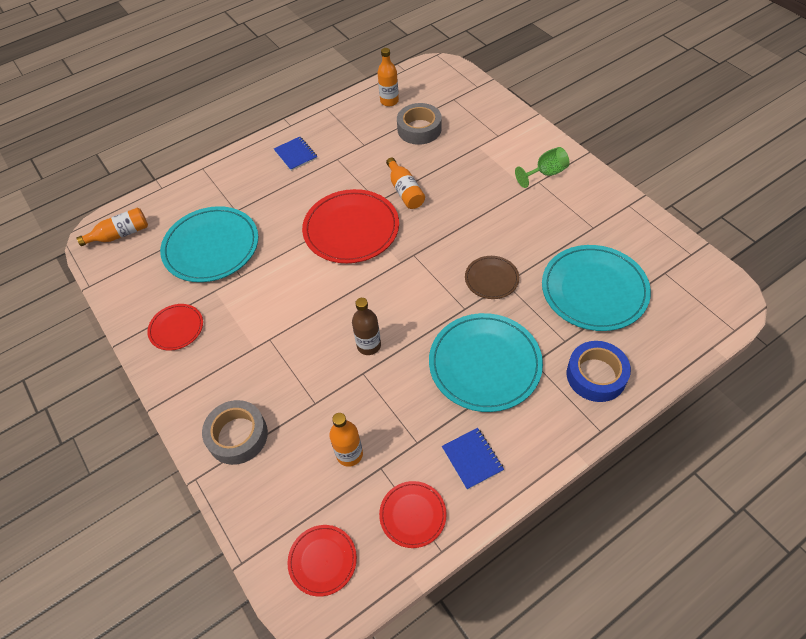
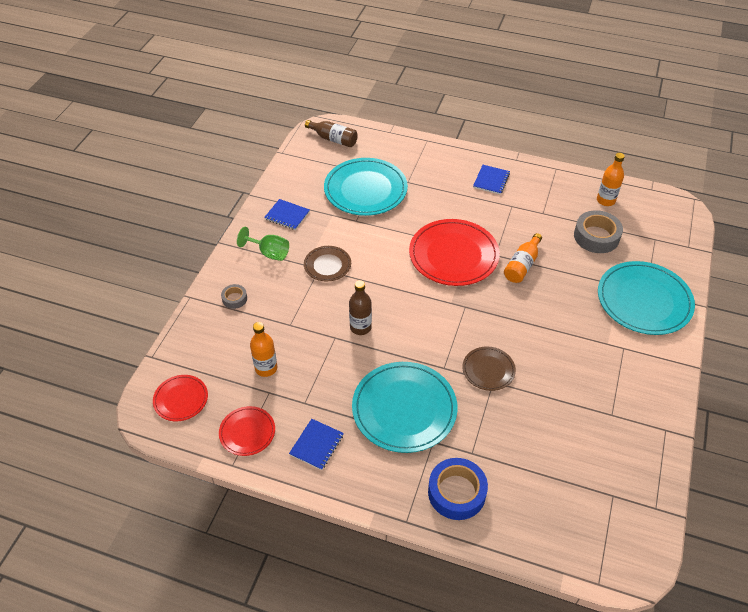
camera: 50 degrees right, 5 degrees down
orange bottle [77,208,148,246] -> brown bottle [305,120,358,147]
red plate [147,304,203,351] -> blue notebook [264,199,310,230]
grey tape [202,400,268,465] -> grey tape [221,284,247,309], size x0.52
green goblet [515,147,569,188] -> green goblet moved to [237,227,289,261]
turquoise plate [542,245,651,331] -> turquoise plate moved to [598,261,695,335]
none -> brown plate [304,246,351,281]

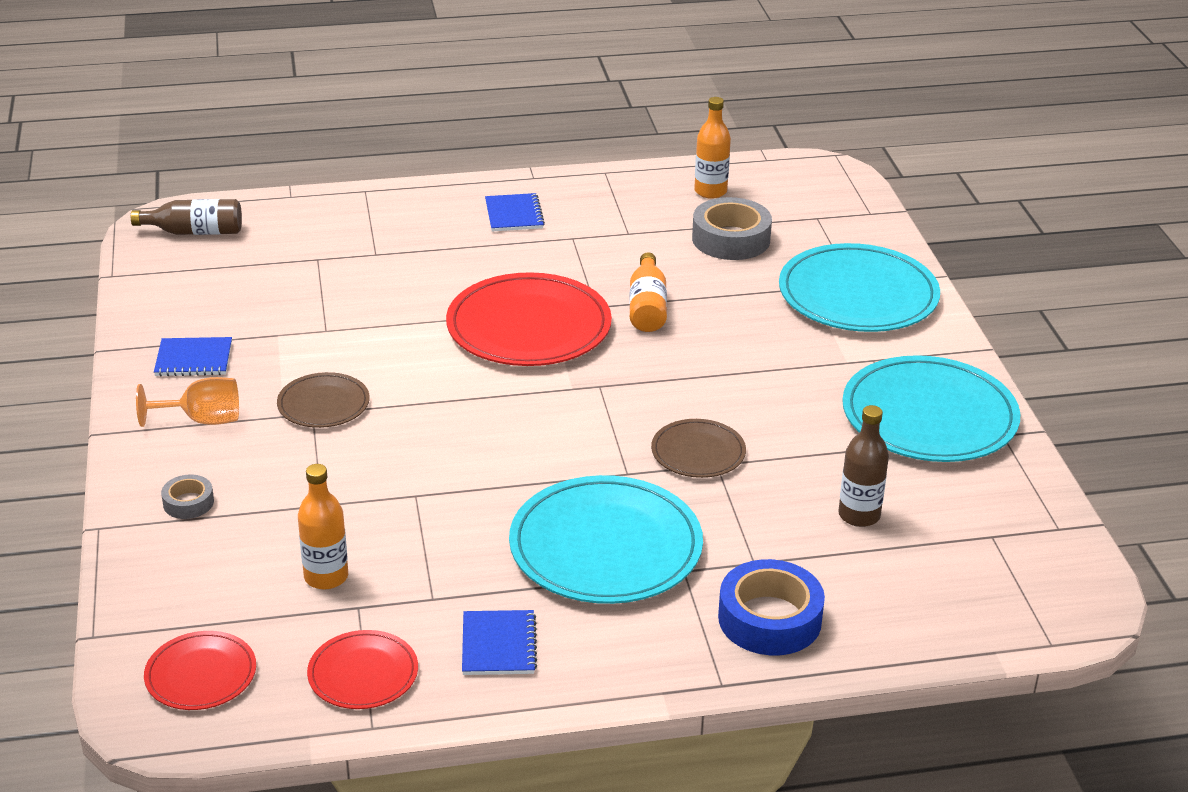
camera: 30 degrees left, 15 degrees down
green goblet [237,227,289,261] -> orange goblet [136,377,239,427]
turquoise plate [324,158,408,216] -> turquoise plate moved to [842,355,1020,462]
brown bottle [349,280,372,335] -> brown bottle moved to [838,405,889,527]

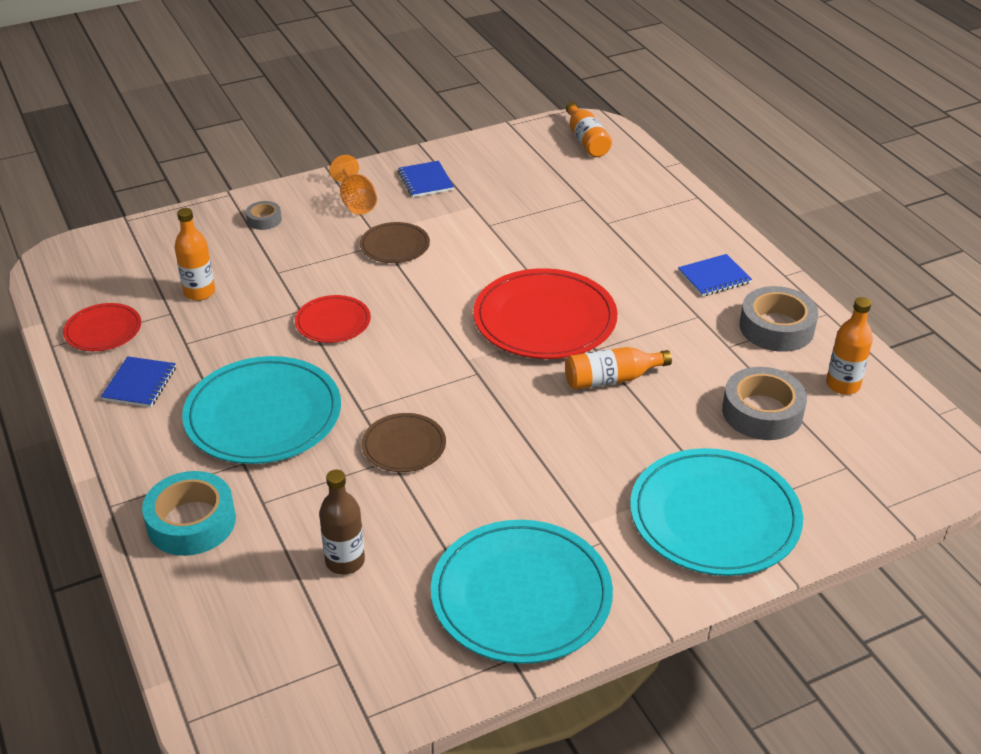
camera: 75 degrees right, 5 degrees up
brown bottle [131,199,242,235] -> orange bottle [566,102,612,157]
red plate [144,631,256,710] -> red plate moved to [295,295,371,343]
blue notebook [462,610,537,675] -> blue notebook turned 60 degrees counterclockwise [101,356,176,407]
blue tape [718,559,825,655] -> turquoise tape [142,471,236,556]
none -> grey tape [740,286,818,352]

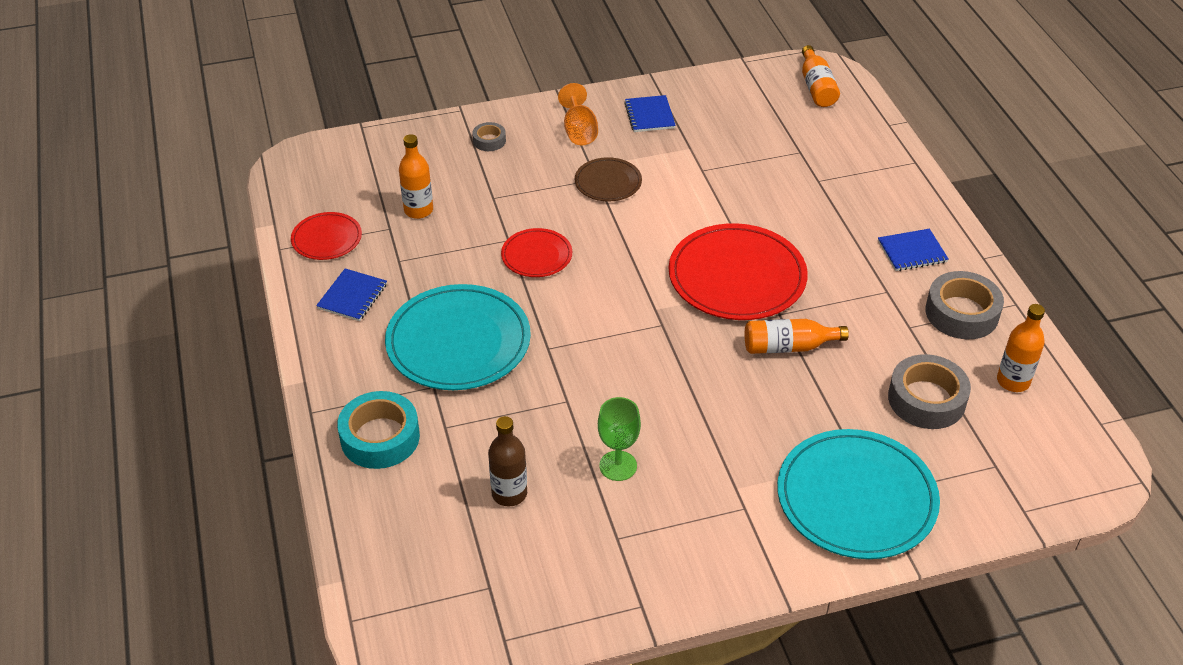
camera: 10 degrees right, 5 degrees up
brown plate [362,413,446,472] -> none
turquoise plate [431,520,613,664] -> none
none -> green goblet [598,397,641,481]

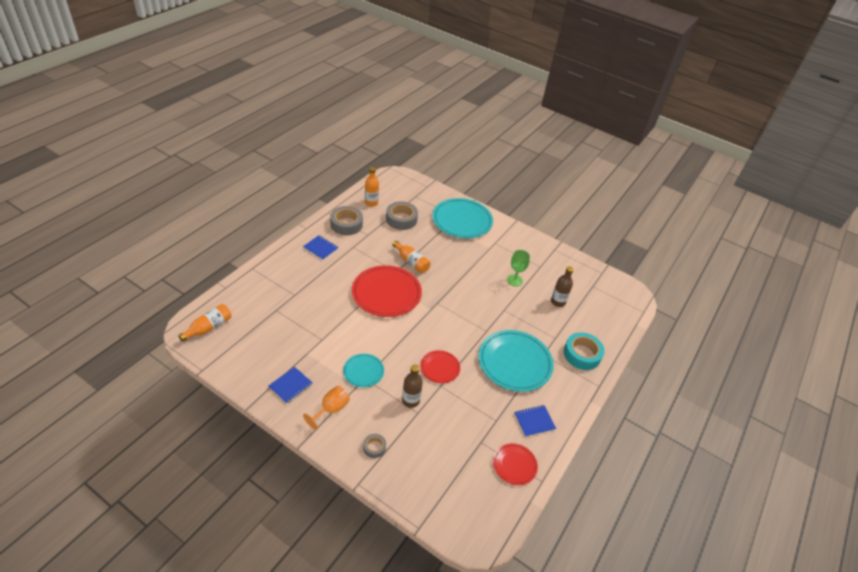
camera: 135 degrees left, 0 degrees up
orange bottle [399,134,433,219] -> none
brown plate [575,157,642,202] -> turquoise plate [343,354,384,388]
none -> brown bottle [402,365,423,408]

